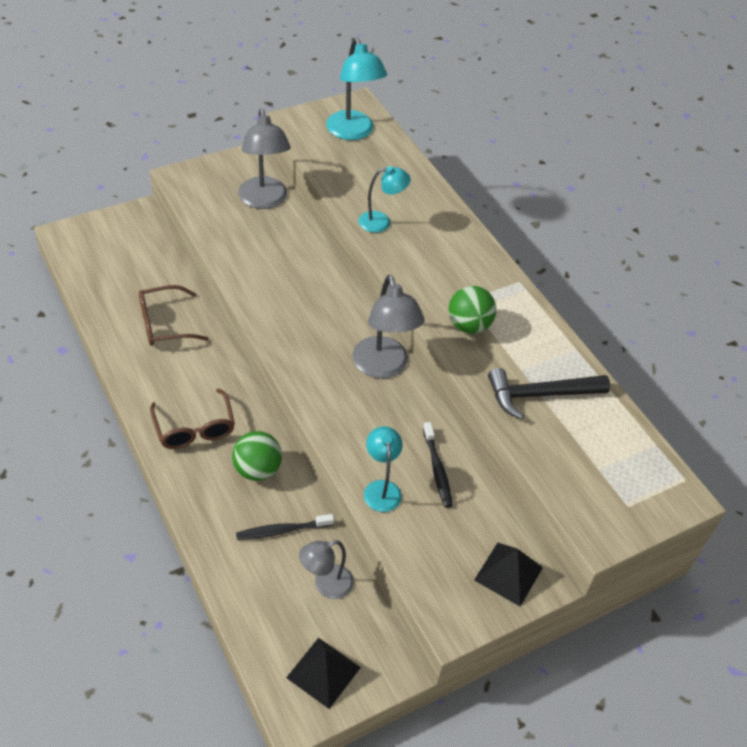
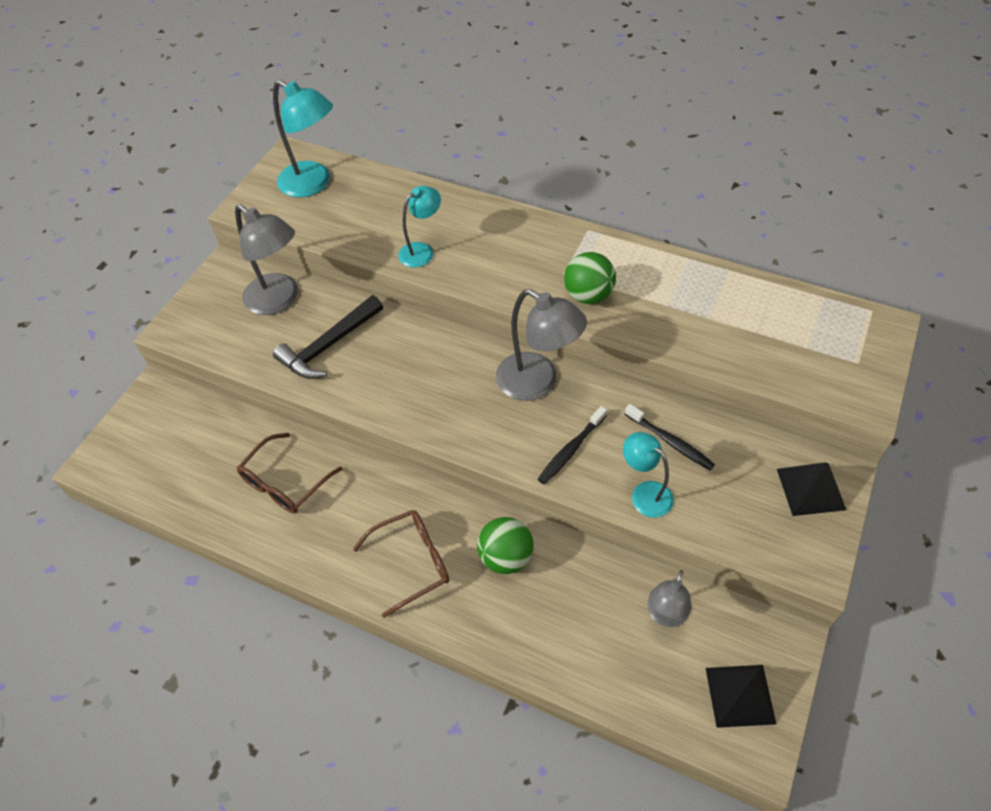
camera: 30 degrees left, 5 degrees up
brown glasses [150,388,235,449] -> brown glasses turned 60 degrees counterclockwise [353,510,449,618]
black toothbrush [236,514,334,540] -> black toothbrush moved to [538,406,607,484]
black hammer [488,368,610,419] -> black hammer moved to [273,295,383,379]

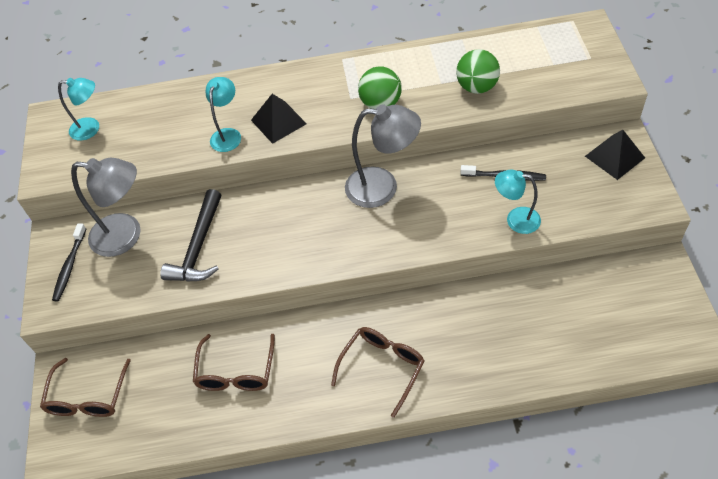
camera: 30 degrees left, 0 degrees up
turquoise lamp [273,80,333,198] -> turquoise lamp [58,78,99,141], size x0.61
green ball [477,517,534,574] -> green ball moved to [456,49,500,94]
black toothbrush [538,406,607,484] -> black toothbrush moved to [52,223,86,302]
grey lamp [647,570,692,627] -> none
black pyramid [706,665,776,728] -> black pyramid moved to [251,94,307,144]
none -> brown glasses [40,358,131,417]

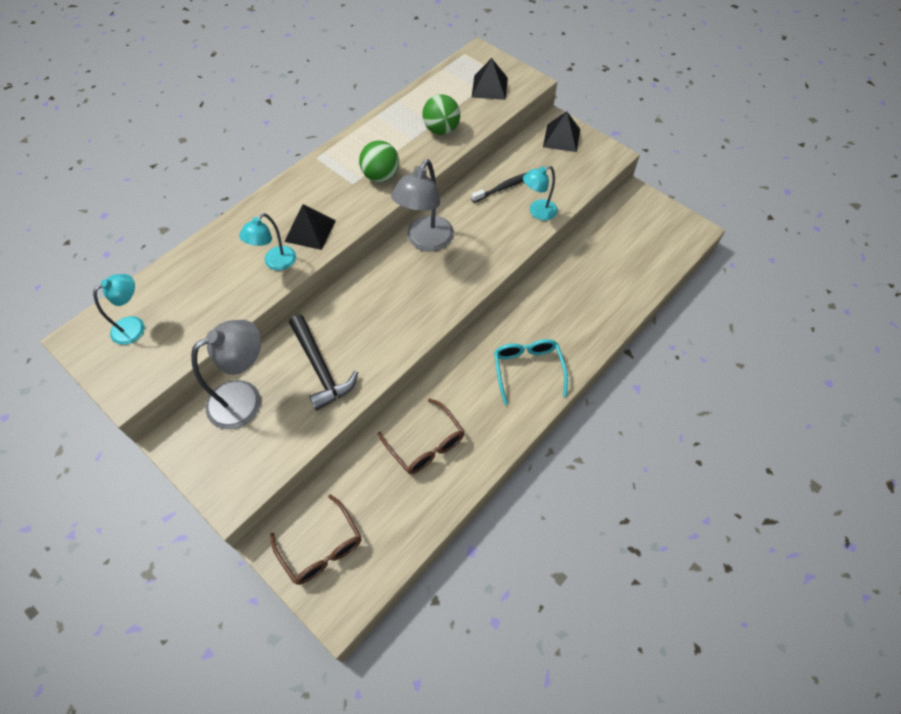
camera: 45 degrees left, 5 degrees up
black toothbrush [52,223,86,302] -> none
turquoise lamp [206,77,241,152] -> turquoise lamp turned 120 degrees counterclockwise [239,213,296,271]
brown glasses [331,327,425,418] -> turquoise glasses [494,339,568,405]
grey lamp [345,105,421,208] -> grey lamp turned 150 degrees clockwise [391,159,454,252]
none -> black pyramid [472,58,508,100]

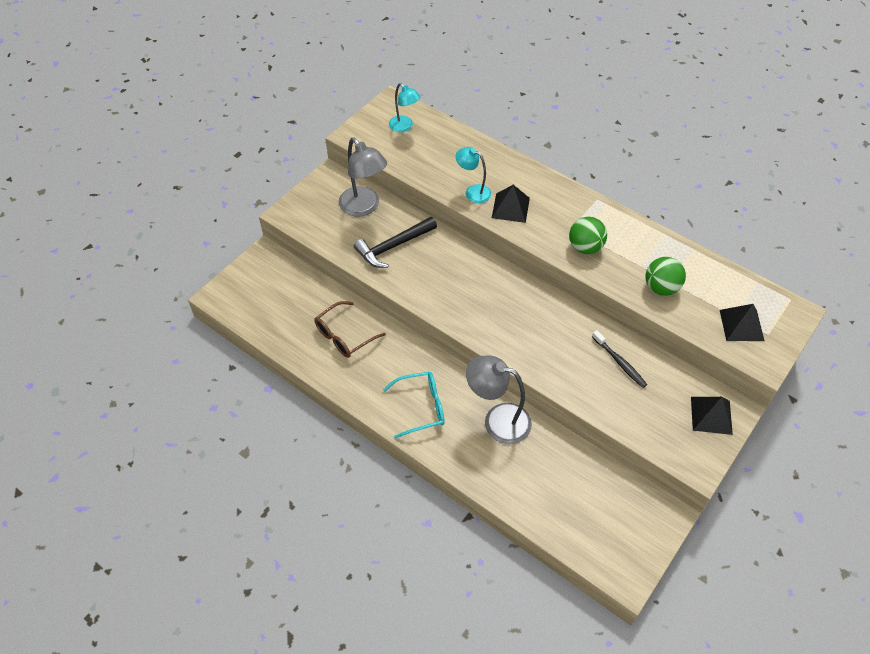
camera: 85 degrees right, 5 degrees down
brown glasses [270,495,362,585] -> none
grey lamp [391,159,454,252] -> grey lamp moved to [466,356,532,444]
turquoise lamp [523,166,558,220] -> none

